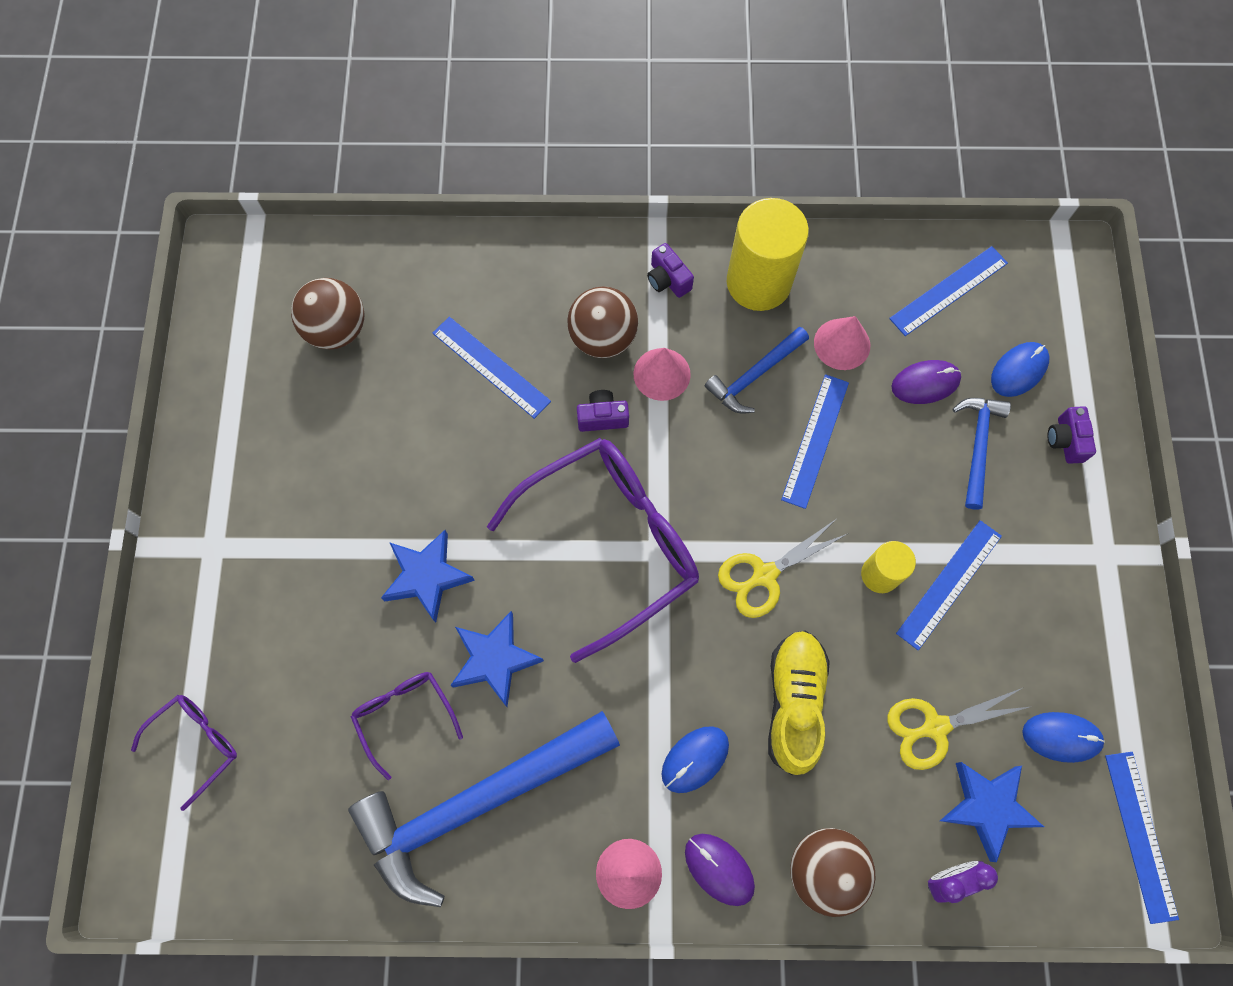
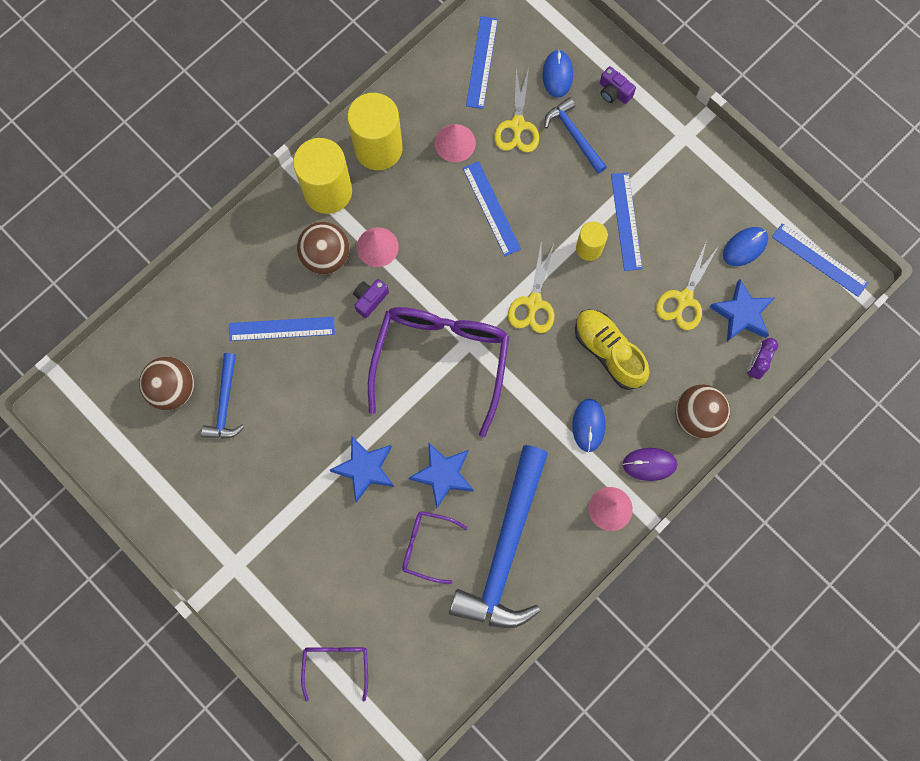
camera: 45 degrees left, 5 degrees up
purple camera [647,243,694,298] -> yellow cylinder [293,138,352,214]
blue hammer [705,327,809,414] -> blue hammer moved to [201,353,244,439]
purple mouse [892,360,961,404] -> yellow scissors [494,67,539,152]

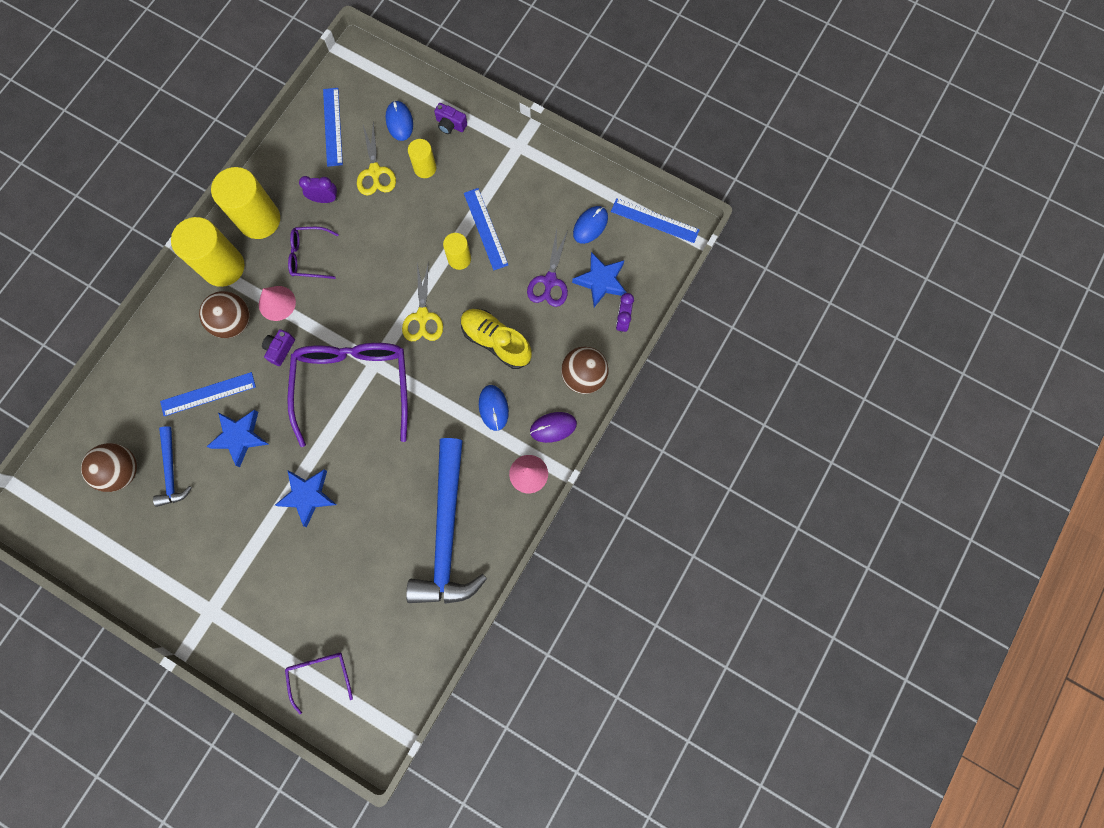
camera: 15 degrees left, 0 degrees up
purple glasses [402,511,467,584] -> purple glasses moved to [288,227,339,279]
blue star [409,442,474,508] -> blue star moved to [206,410,269,467]
pink cone [435,124,476,162] -> purple clock [299,176,338,203]
blue ruler [463,161,521,256] -> none
blue hammer [544,97,607,174] -> yellow cylinder [408,139,436,178]
yellow scissors [656,241,718,330] -> purple scissors [527,229,568,307]

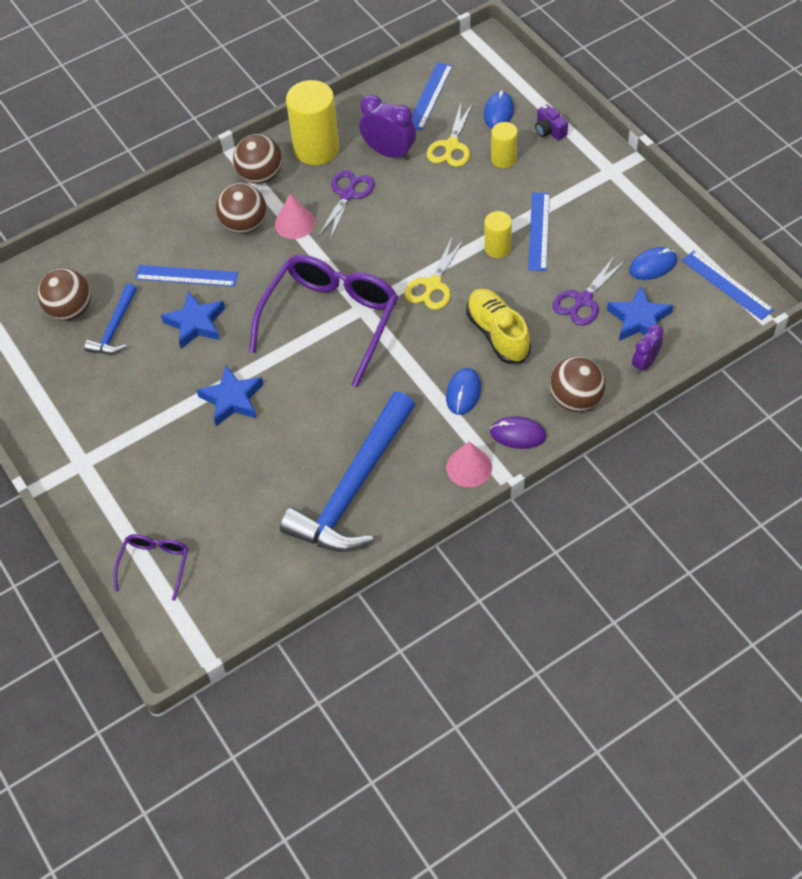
camera: 30 degrees right, 20 degrees down
yellow cylinder [171,217,244,287] -> brown ball [233,134,282,184]
purple camera [262,329,295,366] -> none
purple glasses [288,227,339,279] -> purple scissors [318,170,375,240]
purple clock [299,176,338,203] -> purple clock [359,94,416,160], size x1.60

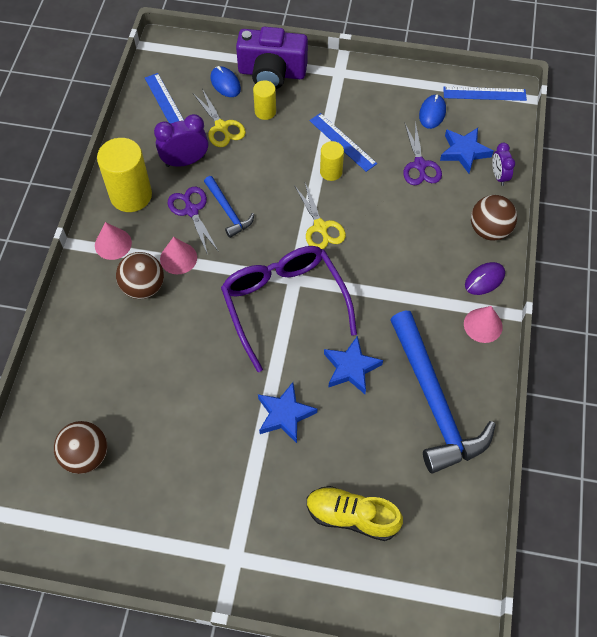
camera: 50 degrees left, 5 degrees up
blue hammer [84,284,137,354] -> blue hammer moved to [204,176,254,238]
purple glasses [114,534,188,601] -> none
blue ruler [135,265,238,287] -> none
blue star [161,291,225,349] -> blue star moved to [324,336,383,394]
brown ball [233,134,282,184] -> pink cone [95,222,132,260]
blue mouse [446,368,481,415] -> none
yellow shoe [466,288,531,364] -> yellow shoe moved to [307,486,403,541]
purple camera [535,104,568,141] -> purple camera [236,27,308,89], size x2.37

